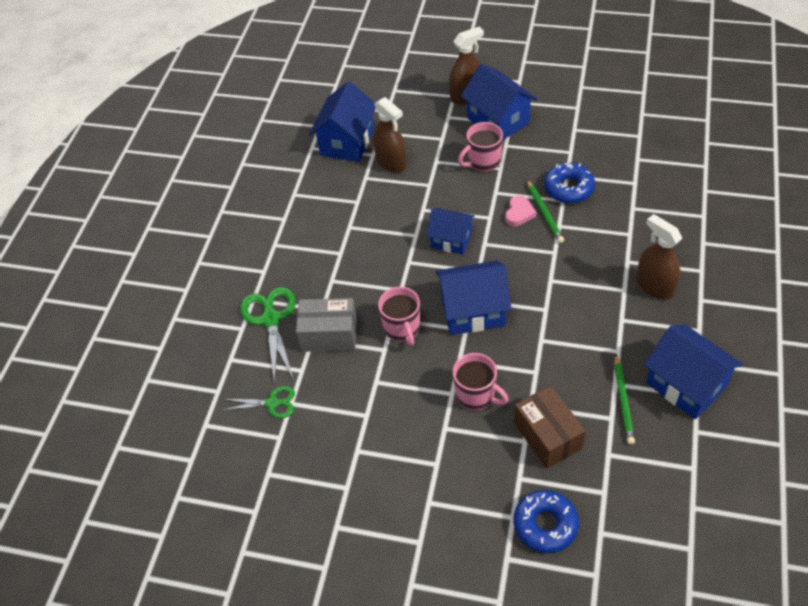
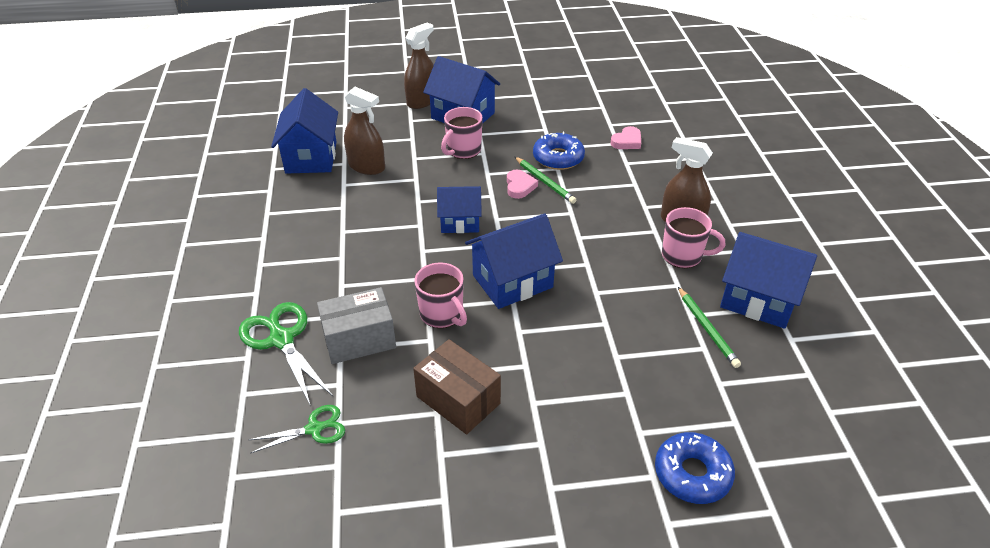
camera: 25 degrees left, 10 degrees down
pink mug [453,353,509,410] -> pink mug moved to [662,207,725,268]
brown box [514,386,586,469] -> brown box moved to [413,339,501,434]
none -> pink heart [610,126,641,149]

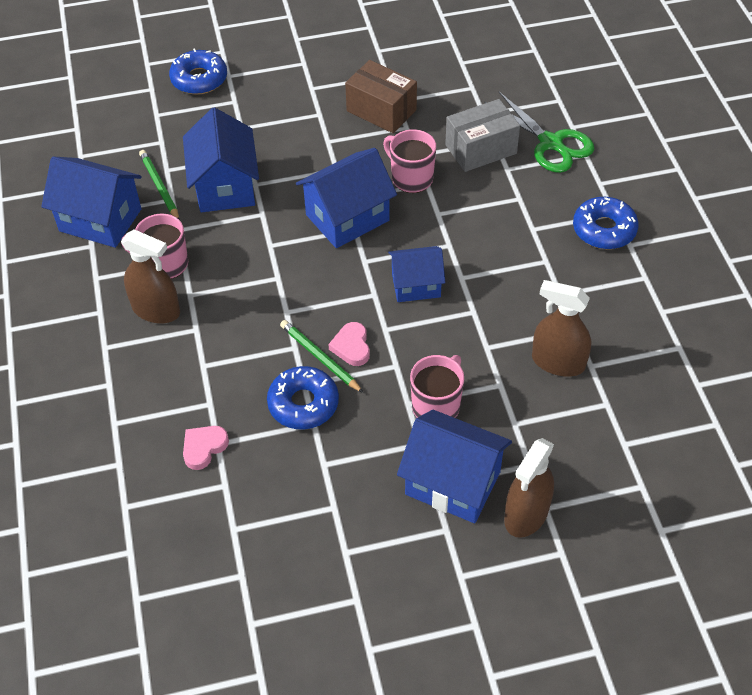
camera: 175 degrees right, 10 degrees up
green scissors [249,405,345,454] -> none
blue house [271,88,338,174] -> blue house moved to [183,107,259,212]
none -> blue donut [573,197,639,249]

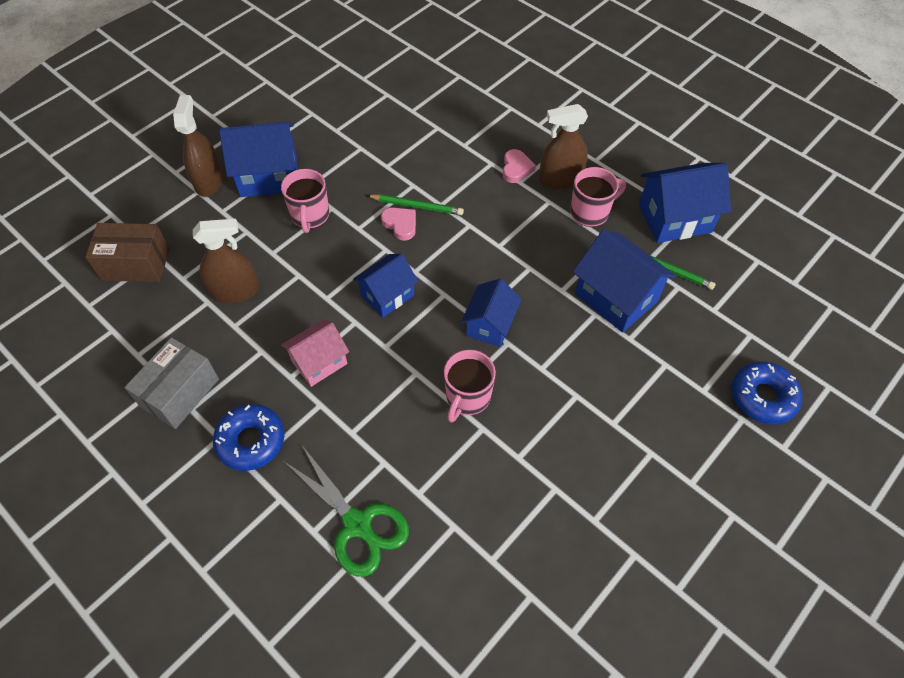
camera: 145 degrees right, 5 degrees up
pink heart [183,426,229,470] -> pink heart moved to [503,149,536,183]
blue donut [267,366,339,429] -> none
blue house [296,148,397,248] -> blue house [461,279,522,347], size x0.65
brown box [345,60,417,133] -> brown box moved to [85,223,169,282]
pink mug [383,129,436,193] -> pink mug turned 105 degrees clockwise [444,350,496,422]
grey box [445,99,520,172] -> grey box moved to [124,337,219,429]
green scissors [484,92,594,173] -> green scissors turned 150 degrees counterclockwise [283,444,409,577]
none -> pink house [281,319,349,387]

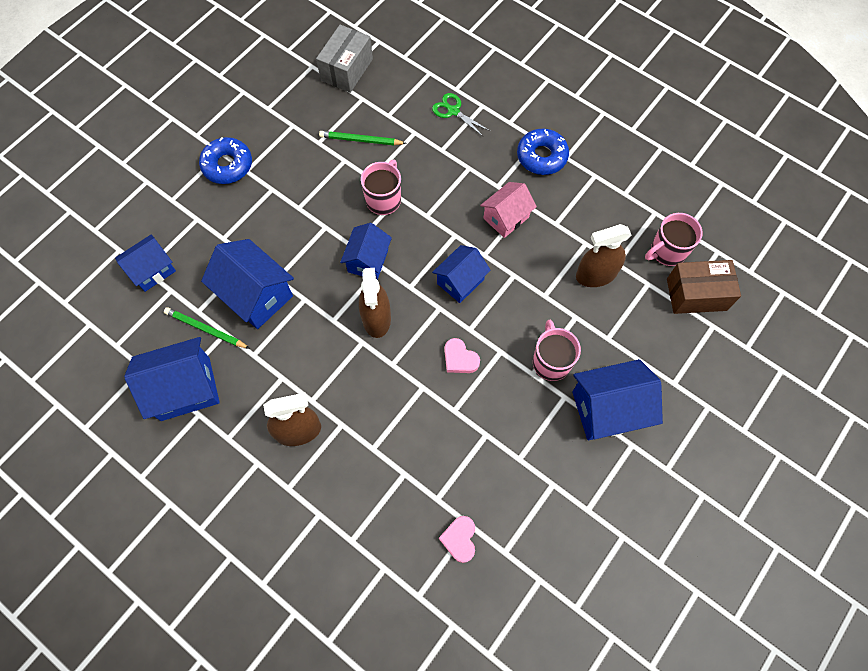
camera: 175 degrees right, 10 degrees up
grey box [124,337,219,429] -> grey box moved to [316,25,373,93]
brown spray bottle [173,95,223,197] -> brown spray bottle moved to [359,268,391,338]
green scissors [283,444,409,577] -> green scissors [432,93,490,137], size x0.61
green pencil [367,194,464,215] -> green pencil moved to [319,131,407,145]
pink heart [503,149,536,183] -> pink heart moved to [439,516,475,563]
pink mug [570,167,626,227] -> pink mug moved to [645,213,703,266]
blue donut [731,361,802,424] -> blue donut moved to [199,137,252,184]
none -> blue house [115,235,176,292]

